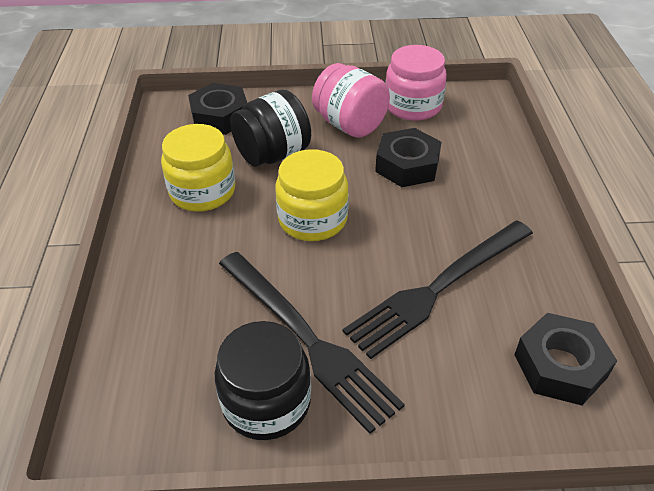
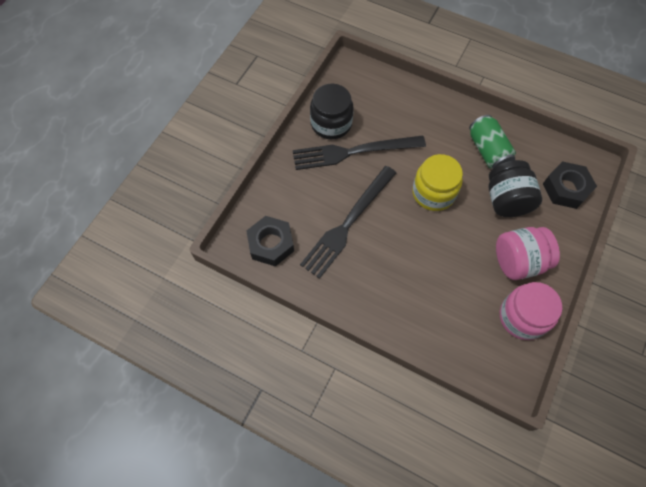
camera: 120 degrees right, 20 degrees up
yellow jar [161,124,235,212] -> green can [469,115,516,169]
black fork [343,221,533,359] -> black fork turned 135 degrees counterclockwise [300,166,396,279]
black nut [375,128,441,187] -> none

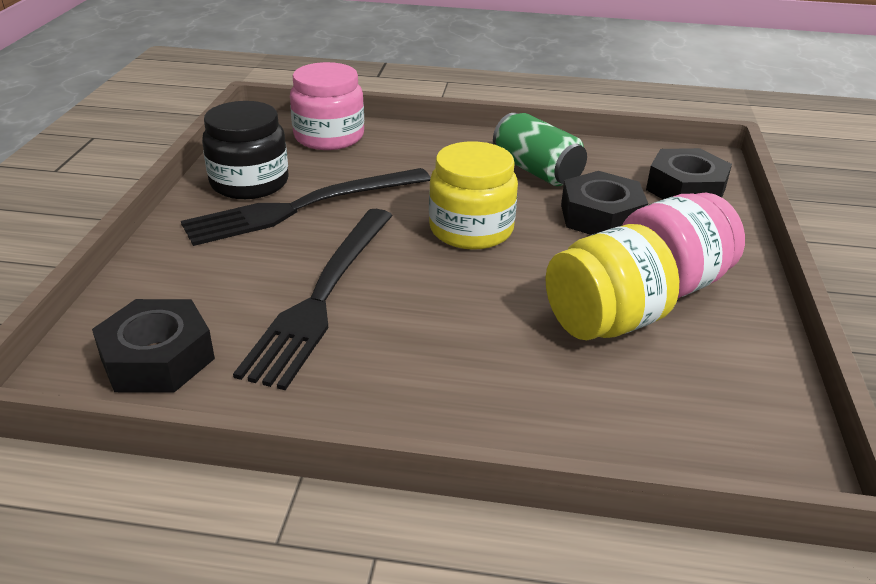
camera: 20 degrees left, 30 degrees down
black jar [489,160,542,217] -> black nut [561,171,648,235]
pink jar [500,282,562,340] -> pink jar moved to [290,62,364,150]
none -> yellow jar [545,224,679,340]

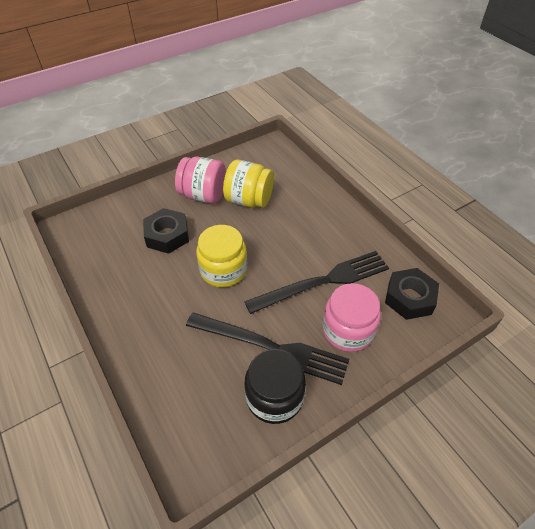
camera: 130 degrees left, 15 degrees up
pink jar [290,62,364,150] -> pink jar moved to [322,283,381,352]
green can [493,113,587,186] -> none
black nut [646,148,732,199] -> none

